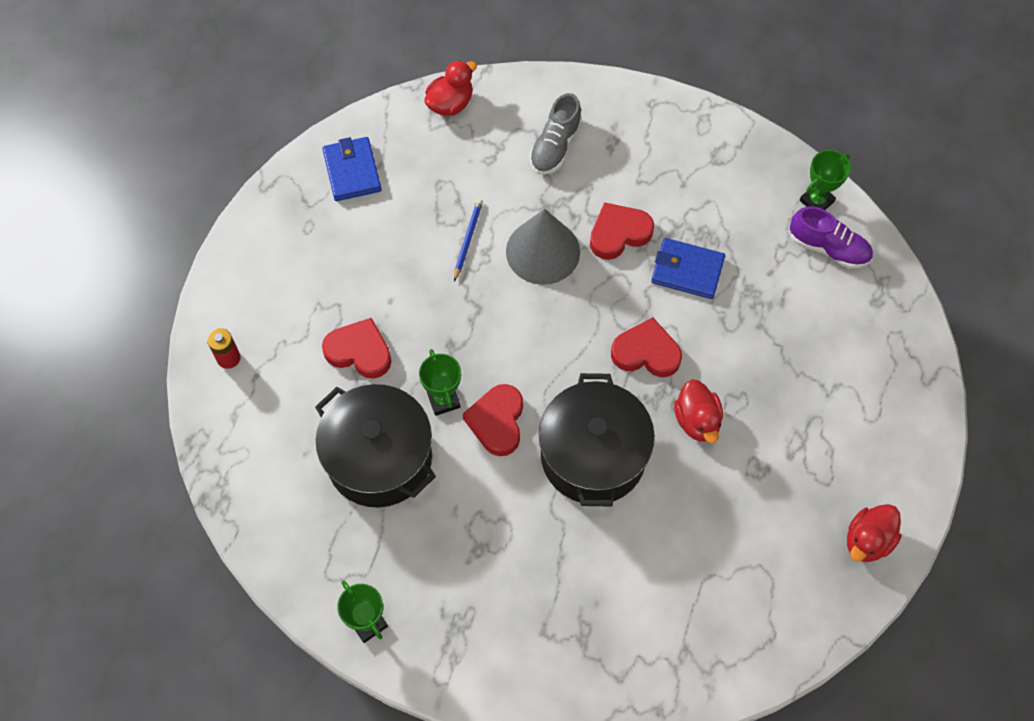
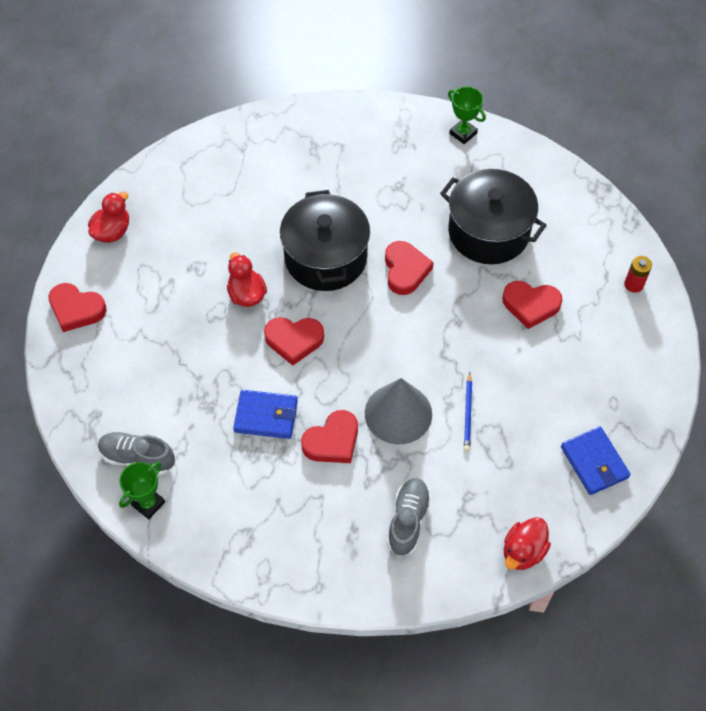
camera: 170 degrees right, 5 degrees down
green trophy [419,349,461,416] -> none
purple shoe [790,206,873,269] -> grey shoe [98,432,175,475]
none -> red heart [48,283,107,332]

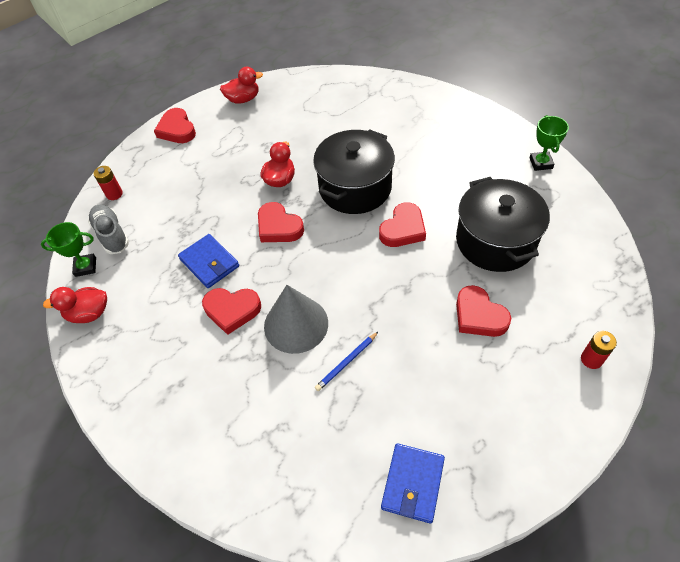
camera: 45 degrees right, 5 degrees down
grey shoe [387,478,431,557] -> none
red duck [504,517,551,570] -> red duck moved to [43,287,107,323]
none -> red battery [94,166,123,200]

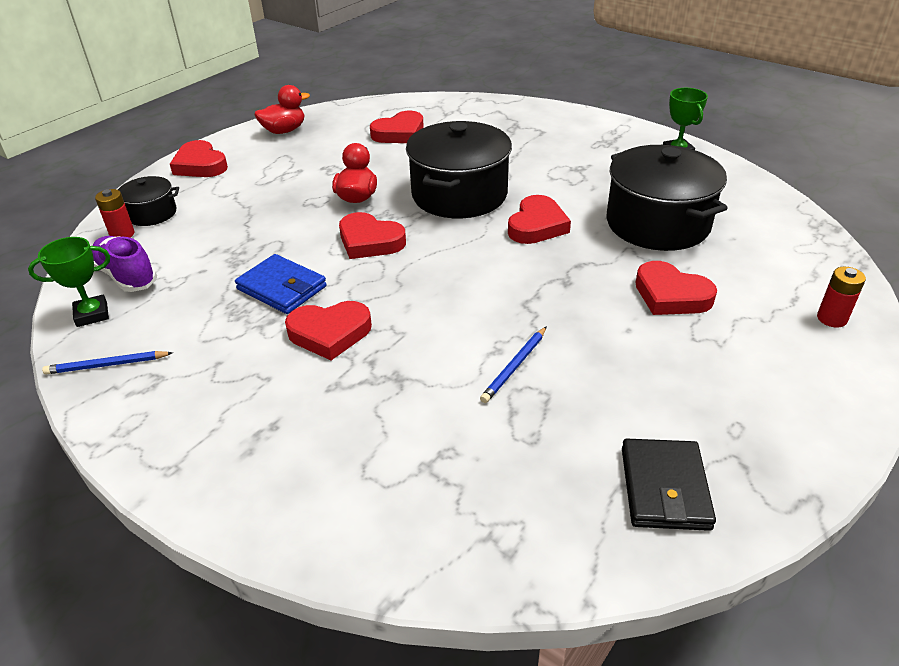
camera: 15 degrees left, 15 degrees down
red duck [43,287,107,323] -> blue pencil [42,351,173,374]
grey shoe [88,205,129,254] -> purple shoe [92,236,157,292]
grey cone [264,285,328,354] -> none
blue wallet [381,443,445,523] -> black wallet [622,439,716,531]
none -> black pot [118,176,179,226]
none -> red heart [370,111,424,143]

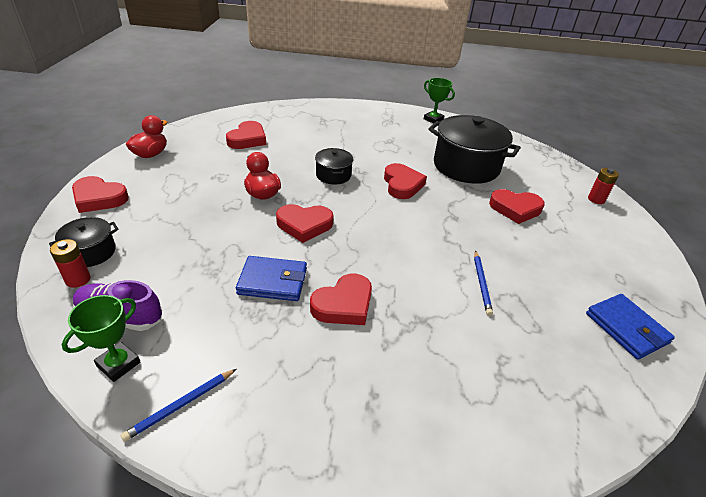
camera: 35 degrees left, 0 degrees up
black pot [406,121,512,218] -> black pot [315,148,354,184], size x0.50
black wallet [622,439,716,531] -> blue wallet [586,294,675,360]

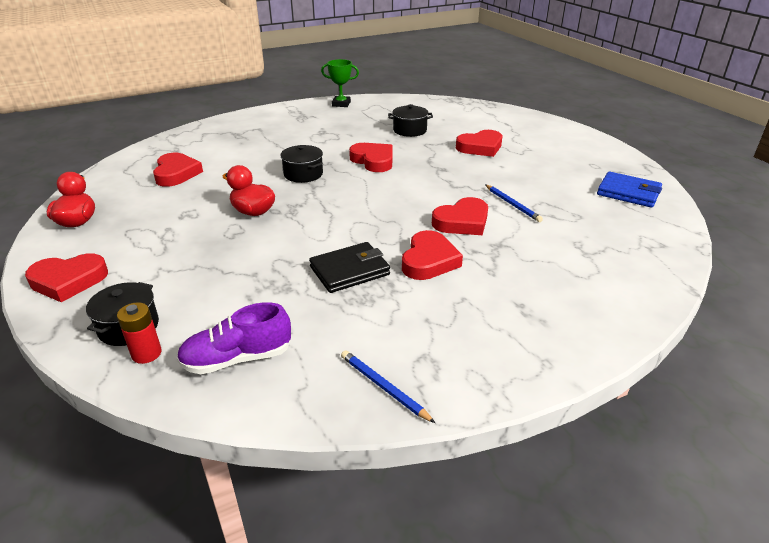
camera: 30 degrees left, 5 degrees down
green trophy [62,295,140,382] -> none
blue pencil [120,369,236,442] -> blue pencil turned 120 degrees clockwise [341,350,435,423]
blue wallet [236,256,307,301] -> black wallet [309,242,390,293]
red heart [276,204,334,243] -> red heart moved to [432,197,488,235]
black pot [428,115,521,184] -> black pot [388,104,433,137], size x0.50
red battery [588,168,619,204] -> none

